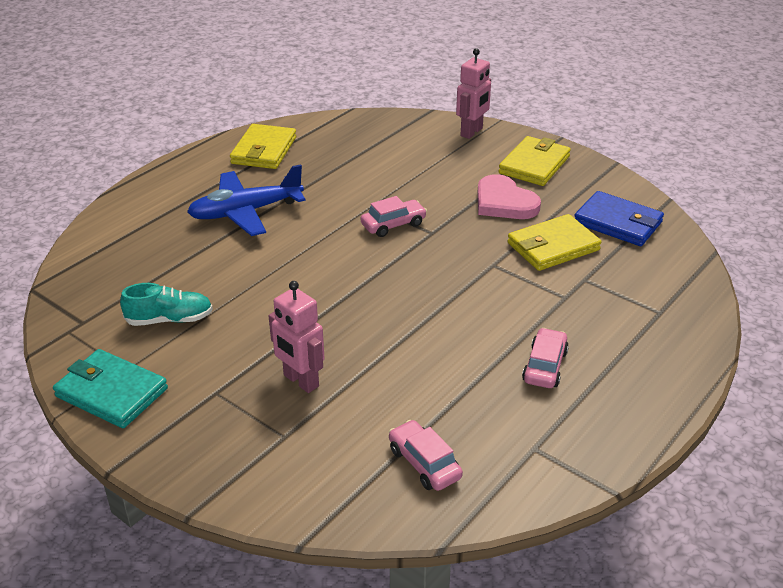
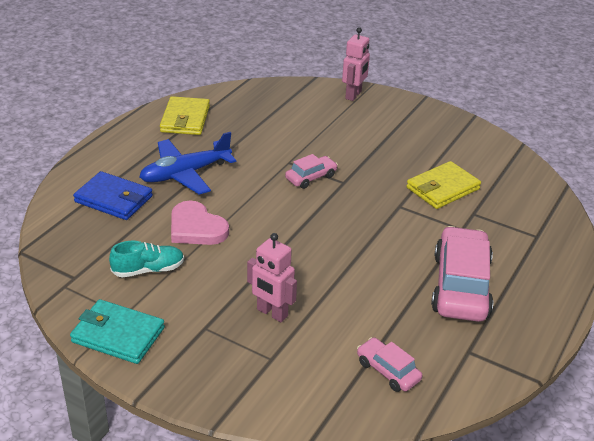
camera: 10 degrees left, 0 degrees up
pink heart [477,174,541,219] -> pink heart moved to [171,201,229,245]
yellow wallet [499,136,571,186] -> none
pink car [522,328,569,388] -> pink car [431,226,493,322], size x1.99
blue wallet [574,191,664,246] -> blue wallet moved to [73,171,153,220]

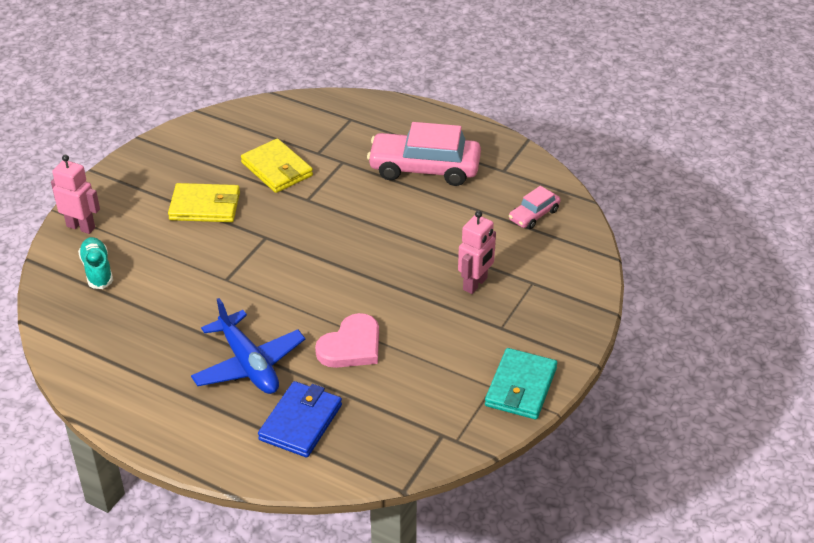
camera: 90 degrees left, 5 degrees up
turquoise shoe [109,241,184,278] -> turquoise shoe moved to [78,237,113,289]
yellow wallet [160,96,210,135] -> yellow wallet moved to [168,183,240,222]
pink car [285,154,338,189] -> none

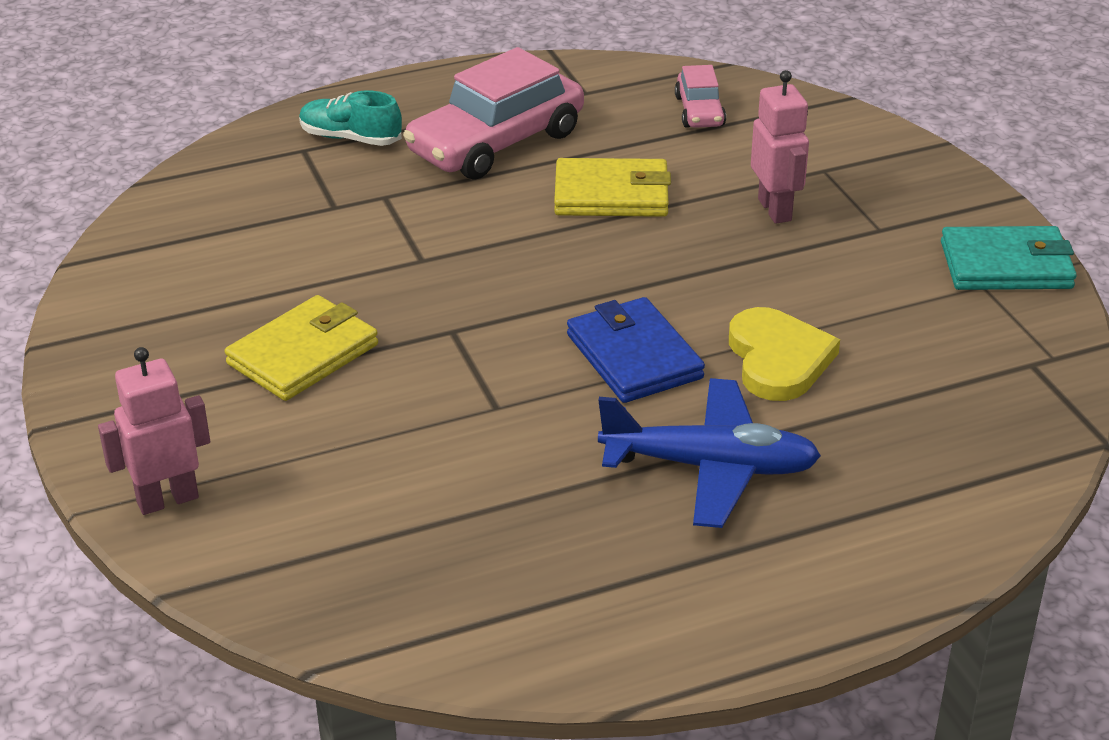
camera: 50 degrees left, 5 degrees down
turquoise shoe [78,237,113,289] -> turquoise shoe moved to [299,91,402,146]
yellow wallet [241,138,313,193] -> yellow wallet moved to [554,158,671,217]
blue wallet [258,381,342,457] -> blue wallet moved to [567,297,705,403]
pink heart [315,313,379,368] -> yellow heart [729,307,840,401]
turquoise wallet [485,348,557,419] -> turquoise wallet turned 60 degrees counterclockwise [941,226,1077,290]

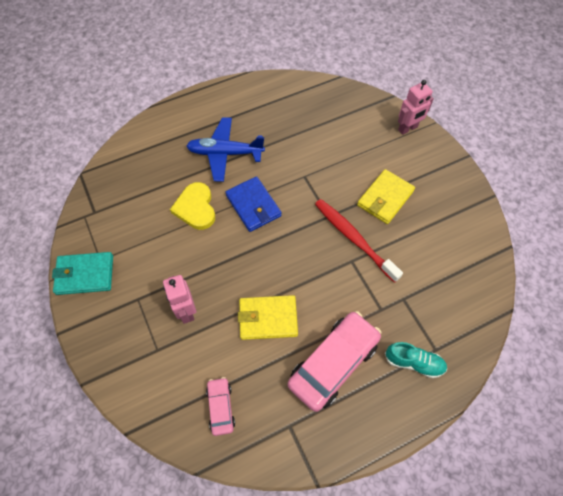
camera: 175 degrees right, 25 degrees up
none -> red toothbrush [315,199,403,283]

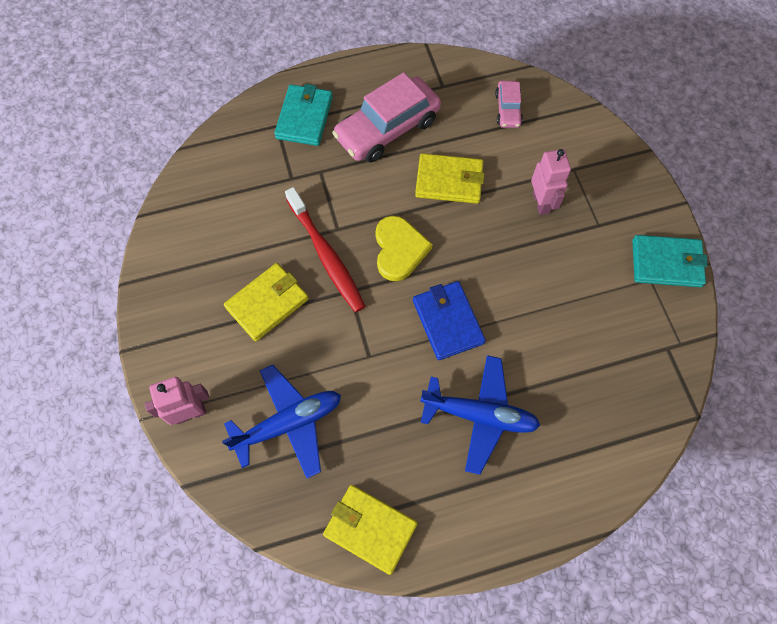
camera: 170 degrees left, 5 degrees up
yellow heart [170,182,215,230] -> yellow heart moved to [375,216,433,281]
turquoise shoe [385,342,447,378] -> turquoise wallet [274,84,333,146]
none -> blue plane [222,365,341,479]
none -> yellow wallet [323,485,418,575]

